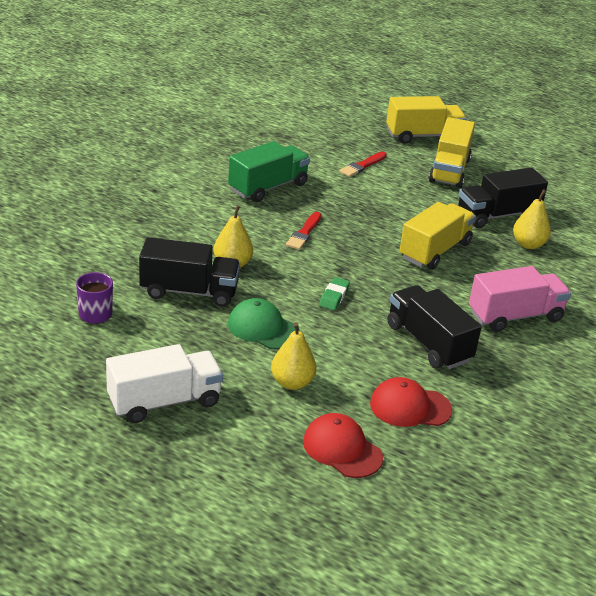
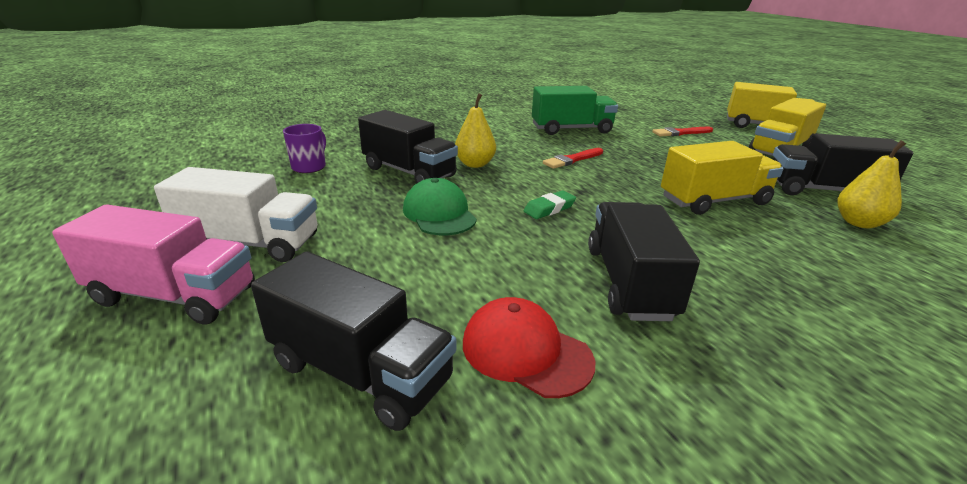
camera: 35 degrees right, 5 degrees down
yellow pear [271,322,317,390] -> none
red cap [303,413,383,478] -> black truck [251,251,456,431]
pink truck [469,266,571,332] -> pink truck moved to [52,205,255,324]

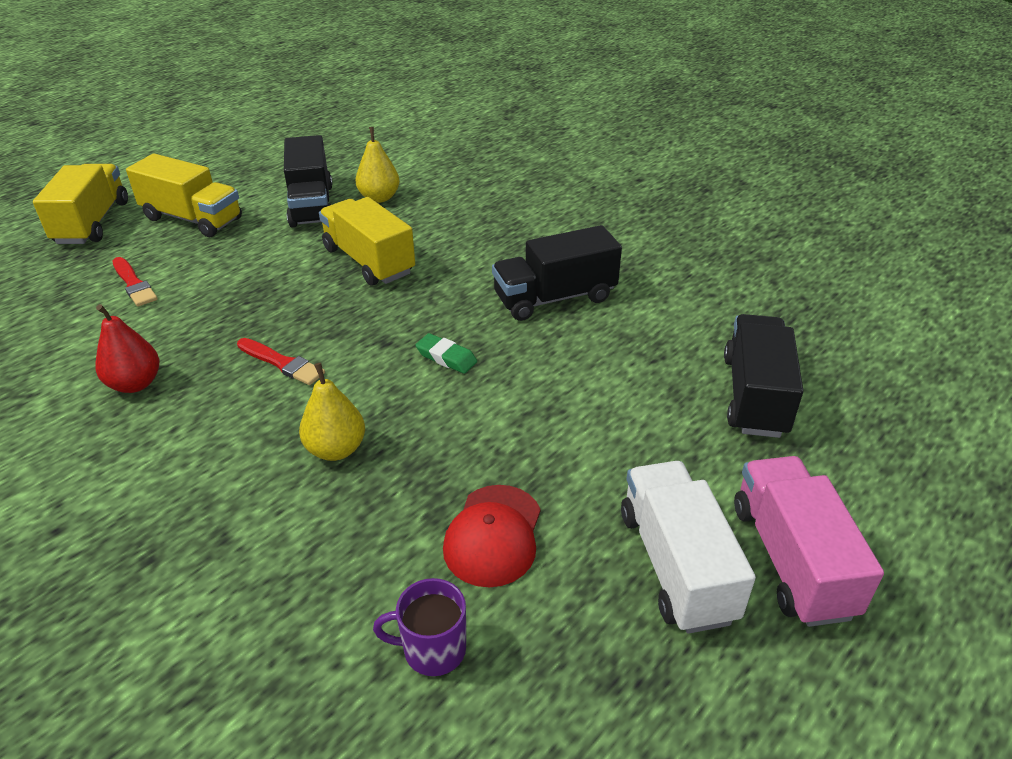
camera: 110 degrees left, 10 degrees up
black truck [358,110,458,183] -> none
green cap [403,178,477,235] -> none
red cap [463,297,595,398] -> red cap moved to [443,485,541,587]
green truck [532,86,618,135] -> red pear [95,304,159,393]

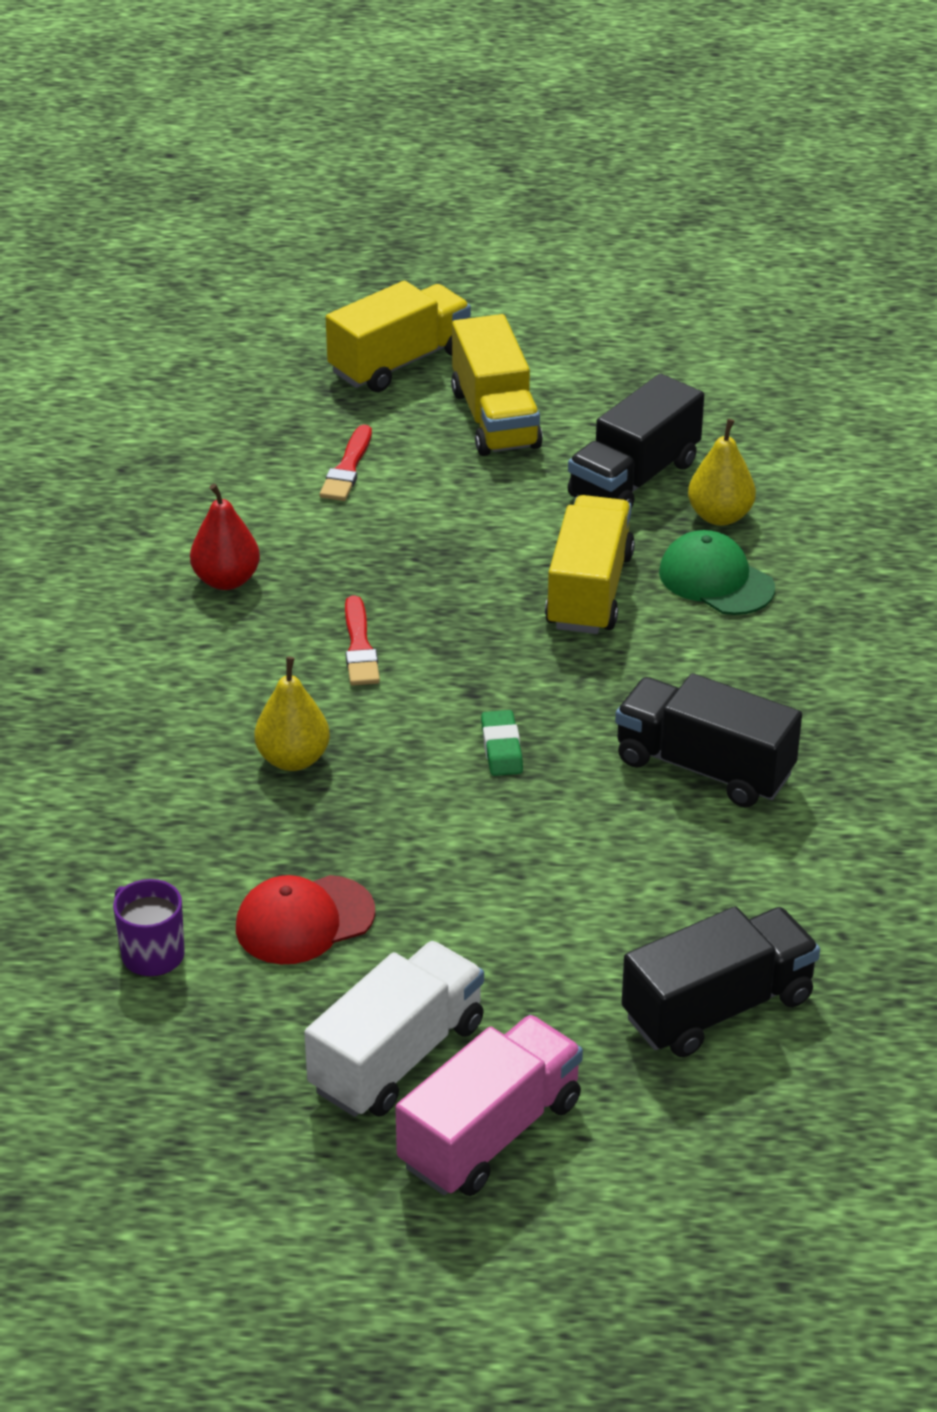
camera: 50 degrees right, 0 degrees up
none -> green cap [659,530,775,615]

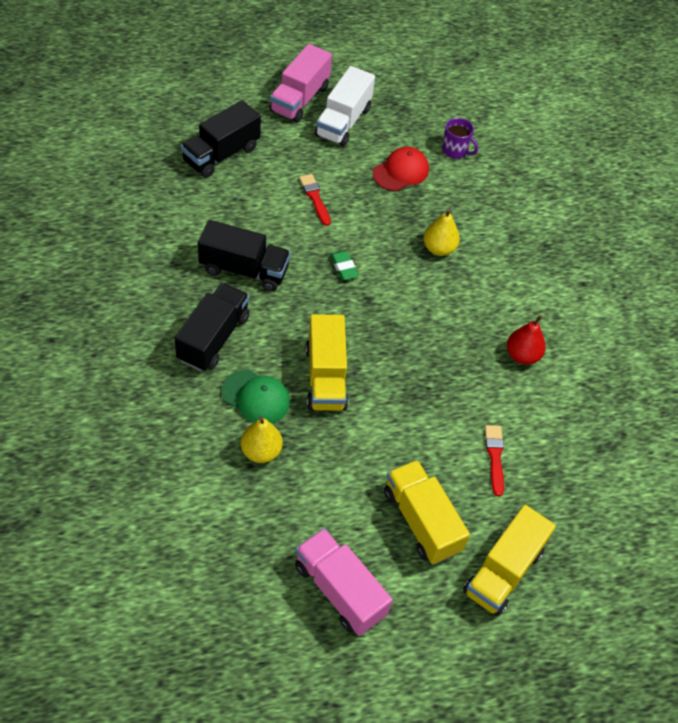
camera: 160 degrees right, 15 degrees up
red brush [345,595,380,686] -> red brush moved to [299,174,331,226]
black truck [568,373,704,509] -> black truck moved to [175,283,250,371]
none -> pink truck [295,528,393,636]

